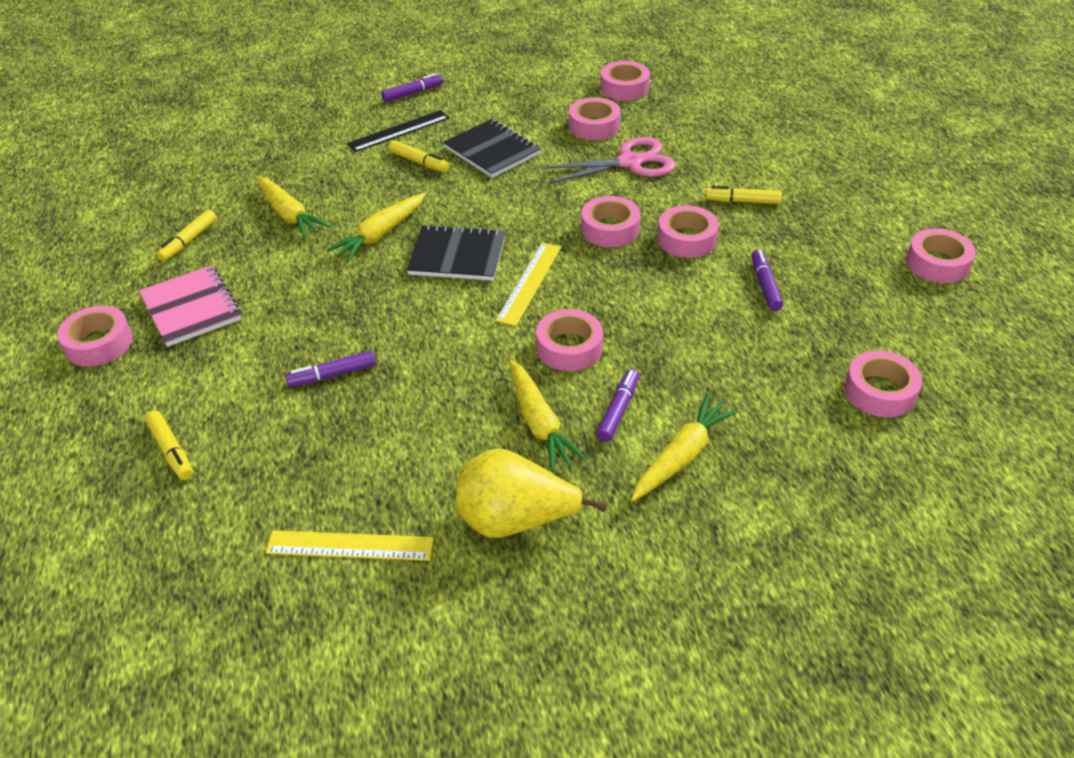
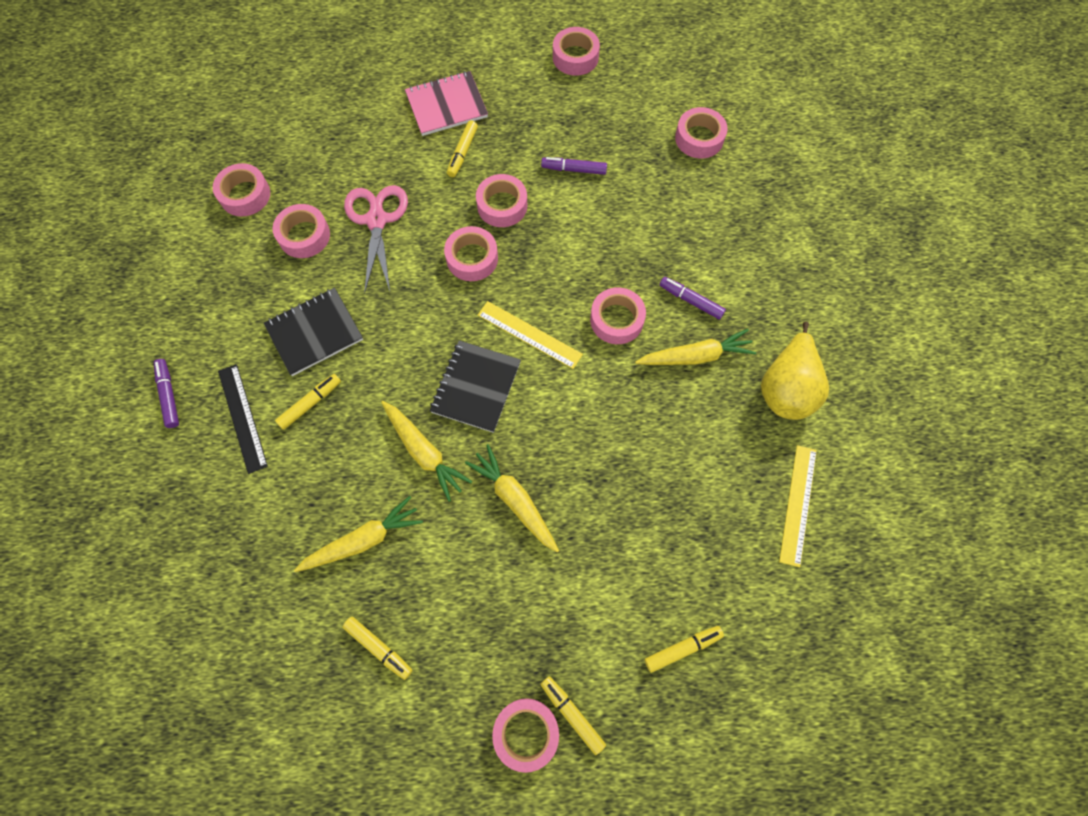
camera: 80 degrees left, 25 degrees up
pink notebook [139,265,241,347] -> pink notebook moved to [405,71,488,136]
purple marker [285,351,376,387] -> none
yellow carrot [631,394,739,501] -> yellow carrot moved to [465,444,559,553]
none -> yellow marker [540,676,606,755]

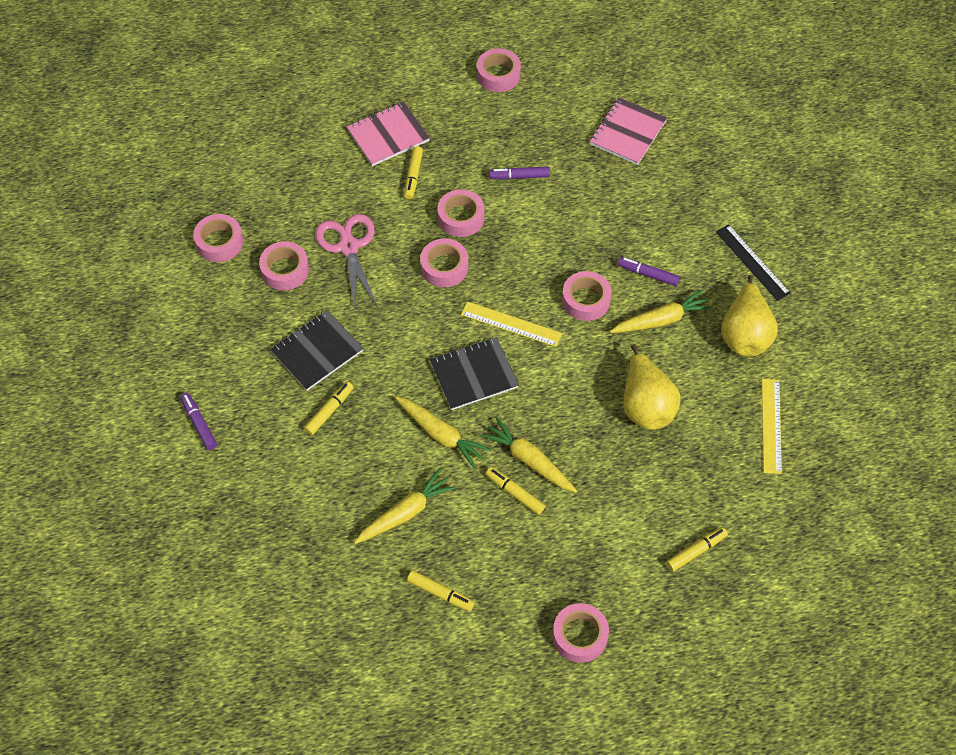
camera: 10 degrees left, 10 degrees down
black ruler [218,364,268,474] -> black ruler moved to [716,224,791,301]
black notebook [430,340,521,433] -> black notebook turned 60 degrees clockwise [430,337,519,410]
yellow marker [540,676,606,755] -> yellow marker moved to [486,467,545,515]
pink tape [675,107,728,158] -> pink notebook [589,97,667,165]
none -> yellow pear [623,345,680,430]

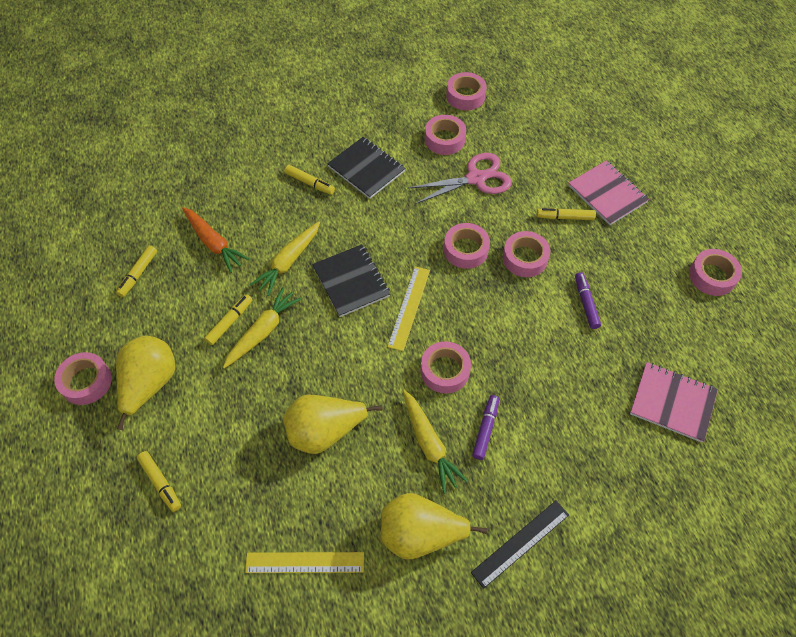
camera: 85 degrees right, 0 degrees up
purple marker [180,393,217,450] -> none
yellow carrot [354,469,456,544] -> orange carrot [182,207,249,273]
none -> yellow pear [116,336,175,430]

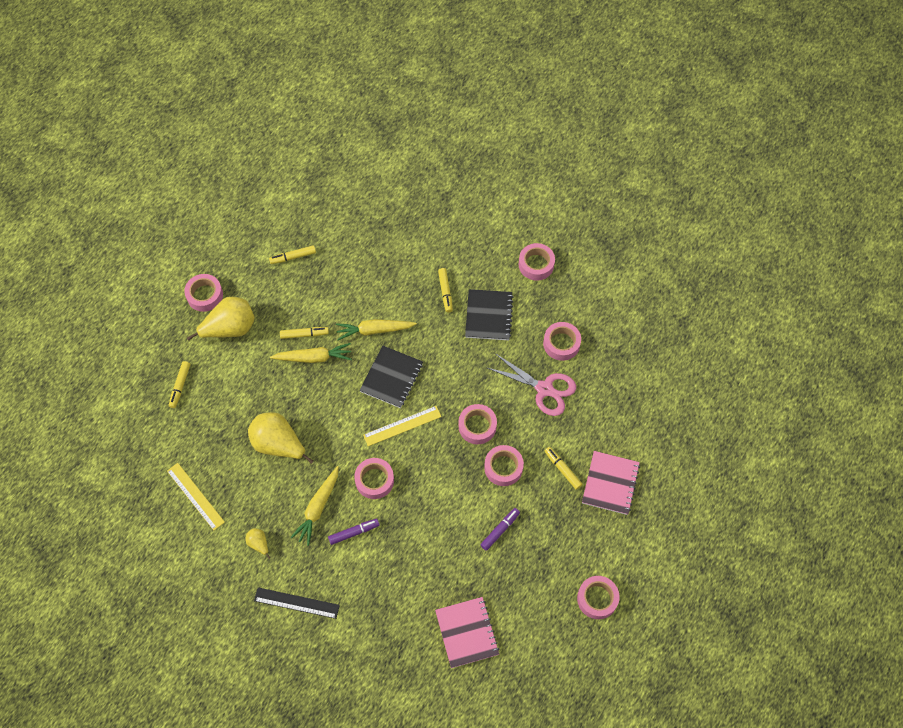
camera: 50 degrees right, 5 degrees up
orange carrot [182,207,249,273] -> none
yellow pear [381,493,488,559] -> yellow pear [245,528,270,559], size x0.46
pink tape [446,72,487,110] -> pink tape moved to [519,243,555,280]

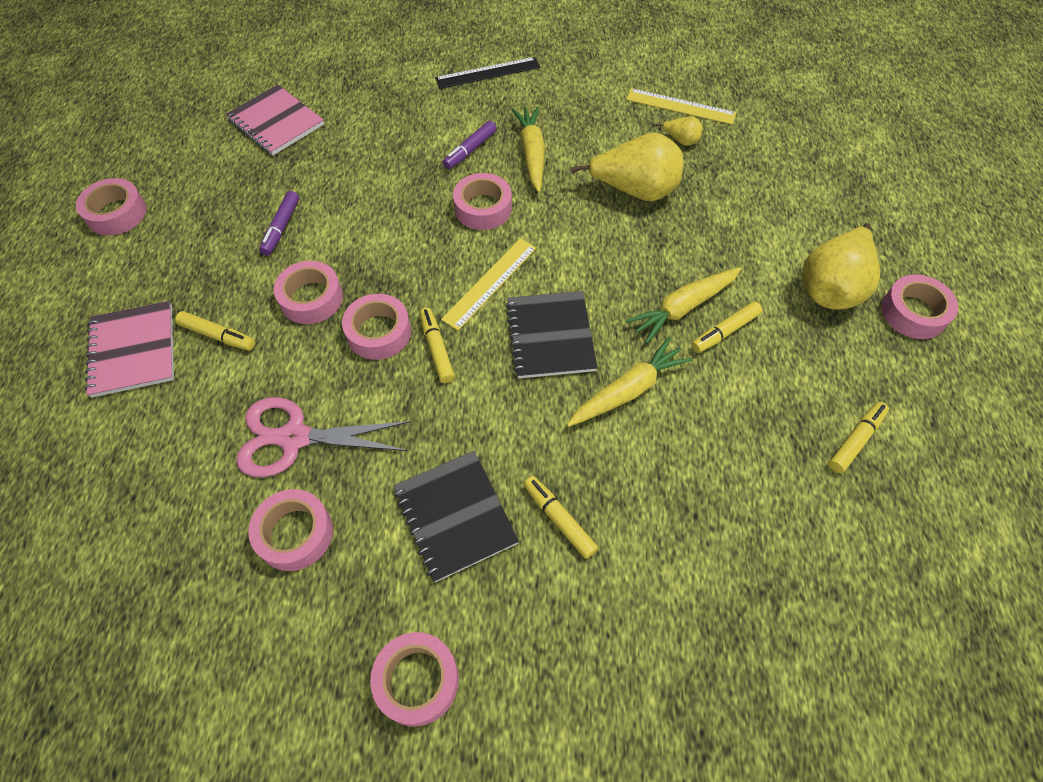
camera: 150 degrees right, 5 degrees down
yellow marker [169,361,190,408] -> yellow marker moved to [419,307,455,383]
yellow pear [245,528,270,559] -> yellow pear moved to [655,116,703,146]

